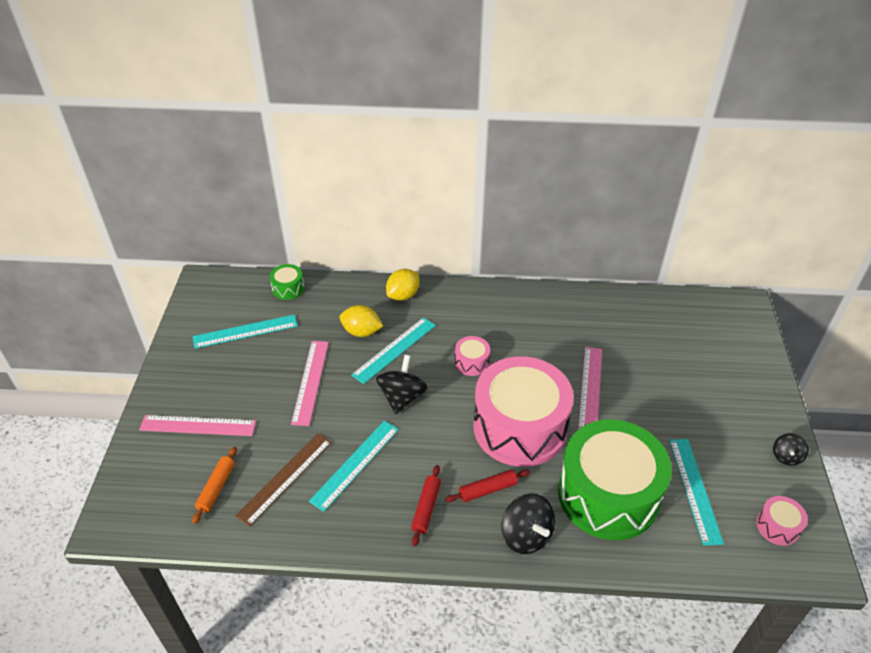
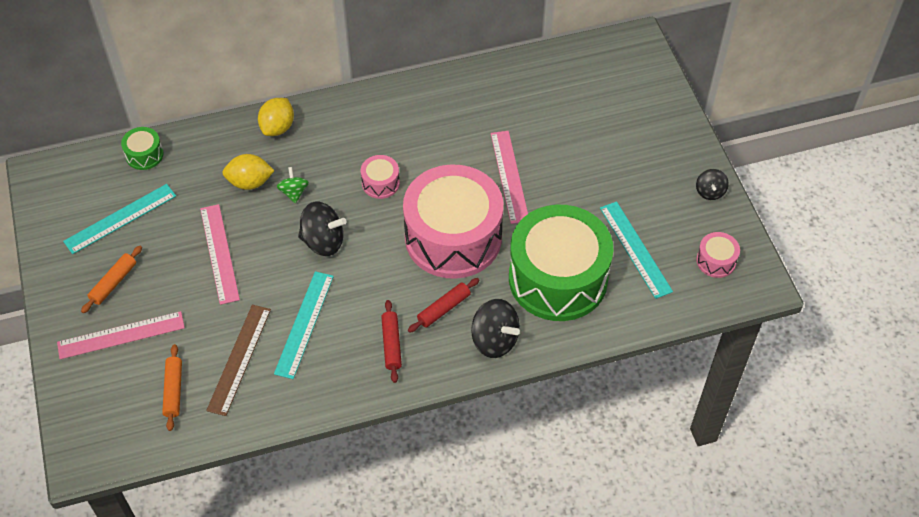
camera: 20 degrees left, 10 degrees up
turquoise ruler [351,317,436,384] -> green spinning top [277,167,309,203]
black spinning top [376,355,428,414] -> black spinning top turned 105 degrees clockwise [298,201,347,256]
none -> orange rolling pin [81,246,142,313]

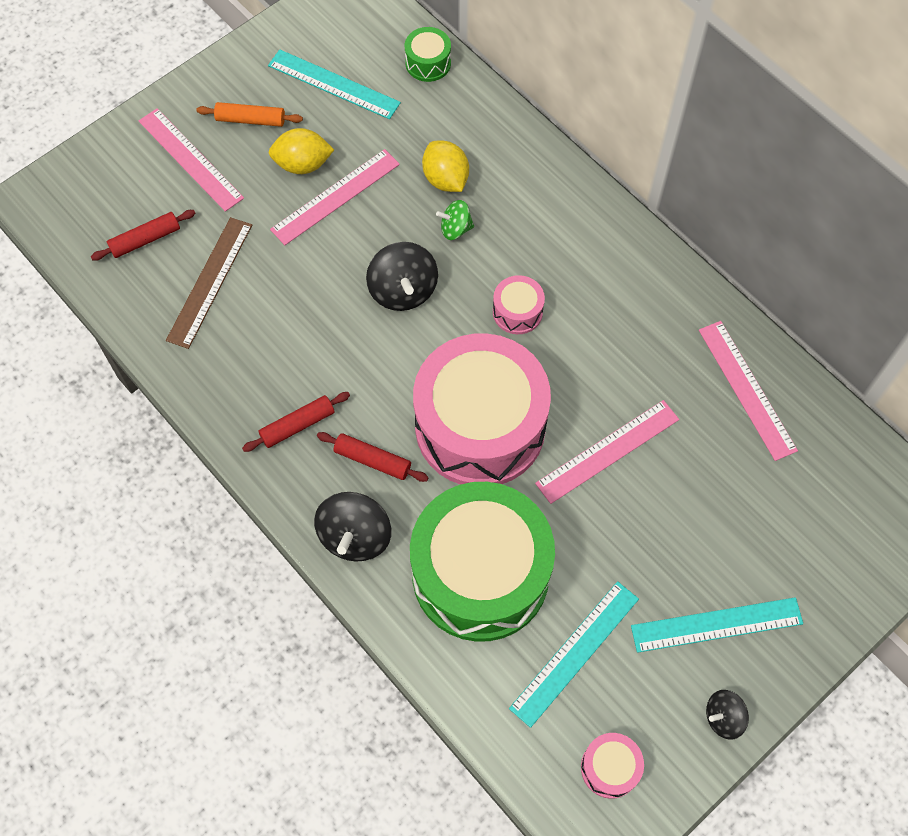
camera: 65 degrees right, 10 degrees up
orange rolling pin [162,344,182,431] -> red rolling pin [91,210,196,260]
brown ruler [206,305,271,416] -> brown ruler turned 60 degrees counterclockwise [166,217,252,349]
yellow lemon [258,98,294,136] -> yellow lemon moved to [269,128,334,174]
turquoise ruler [274,271,334,379] -> turquoise ruler moved to [631,597,803,653]
green spinning top [277,167,309,203] -> green spinning top turned 150 degrees counterclockwise [436,200,474,240]
none -> pink ruler [699,321,798,461]

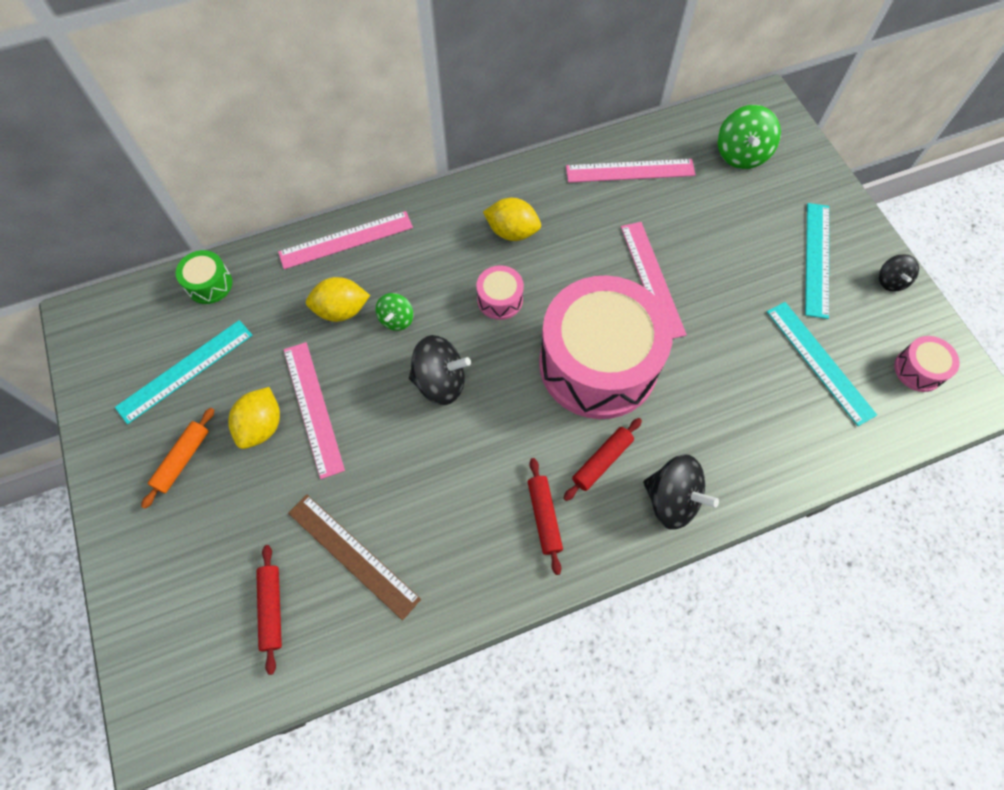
camera: 70 degrees left, 0 degrees up
pink ruler [139,108,244,212] -> pink ruler moved to [278,211,413,269]
green drum [410,482,555,642] -> none
none -> yellow lemon [483,198,541,241]
none -> green spinning top [717,105,781,169]

